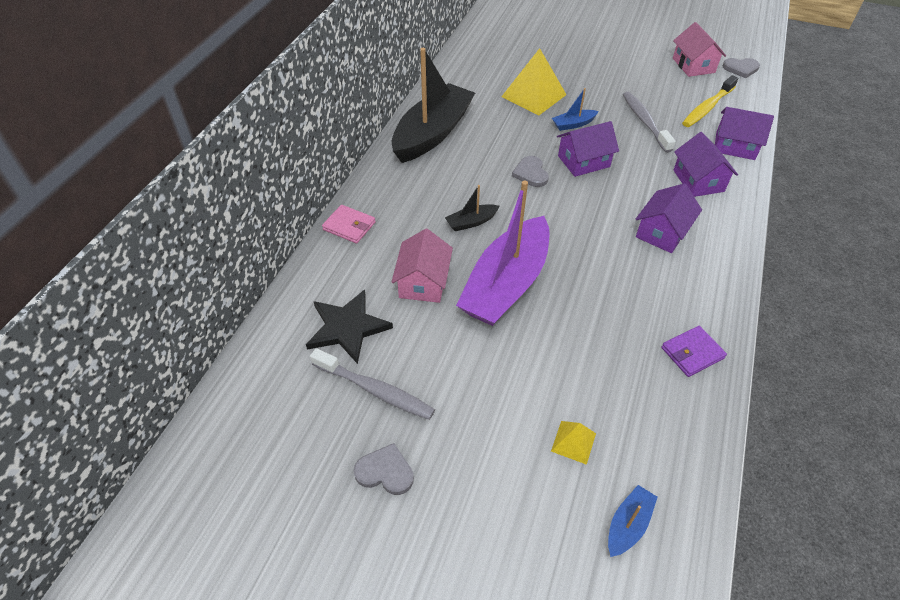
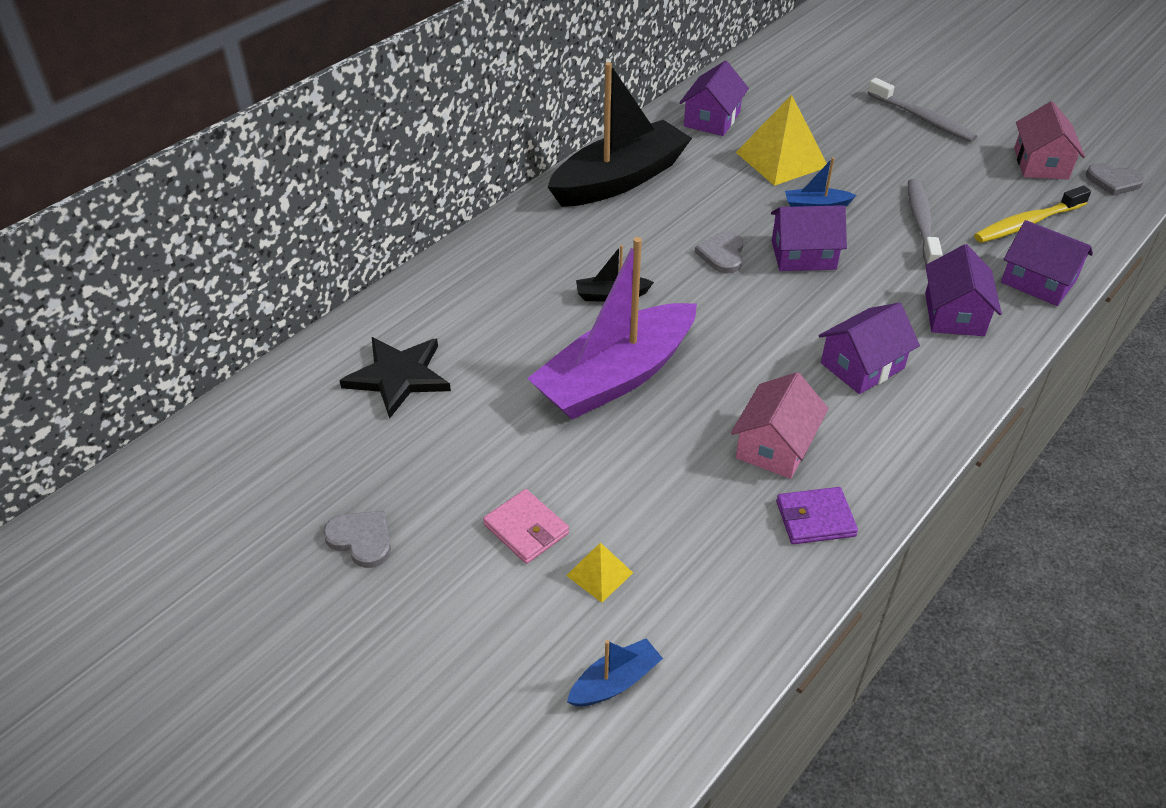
camera: 20 degrees right, 5 degrees down
grey toothbrush [310,348,435,420] -> grey toothbrush moved to [868,78,977,142]
pink wallet [322,205,376,244] -> pink wallet moved to [483,489,569,564]
pink house [391,229,453,303] -> pink house moved to [731,372,829,479]
none -> purple house [679,61,749,136]

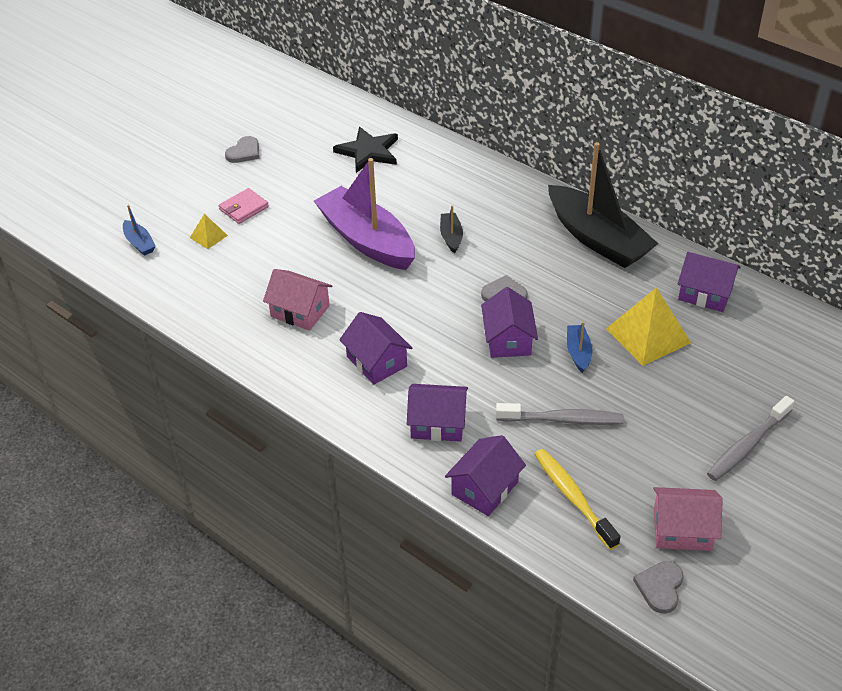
camera: 90 degrees right, 0 degrees up
purple wallet [776,487,858,544] -> none

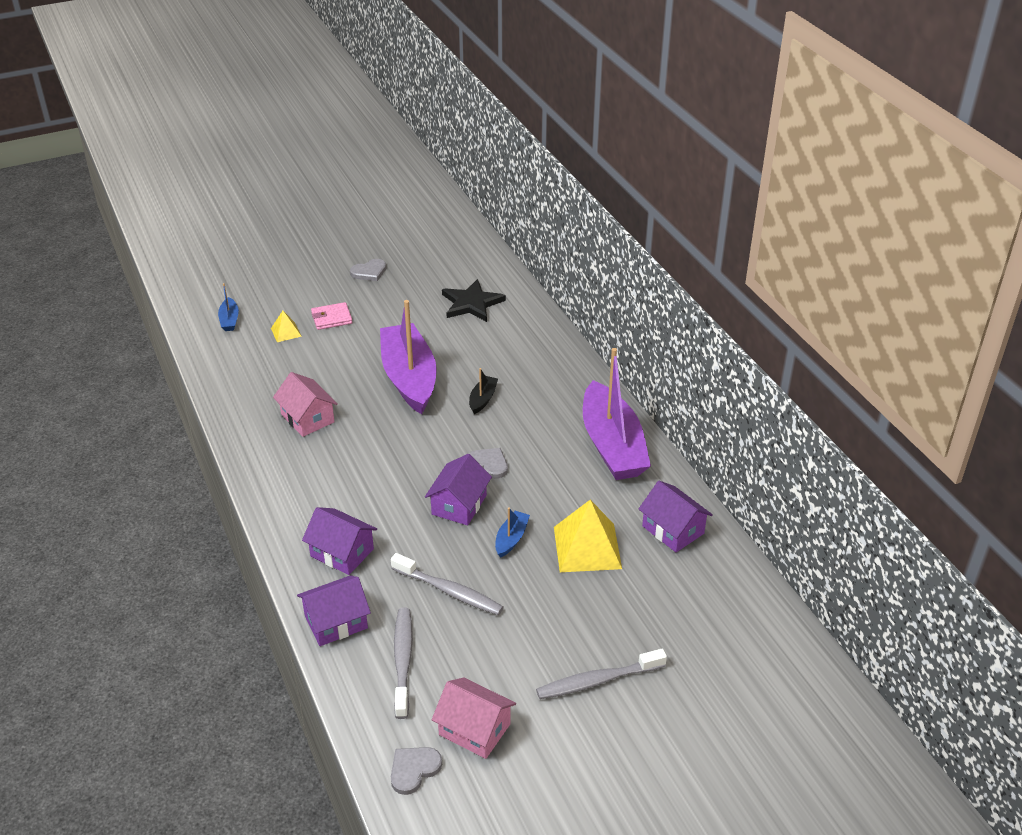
camera: 25 degrees right, 5 degrees down
purple house [339,312,412,385] -> none
yellow toothbrush [534,449,621,550] -> grey toothbrush [394,608,413,719]
black boat [548,142,658,268] -> purple boat [583,348,651,480]

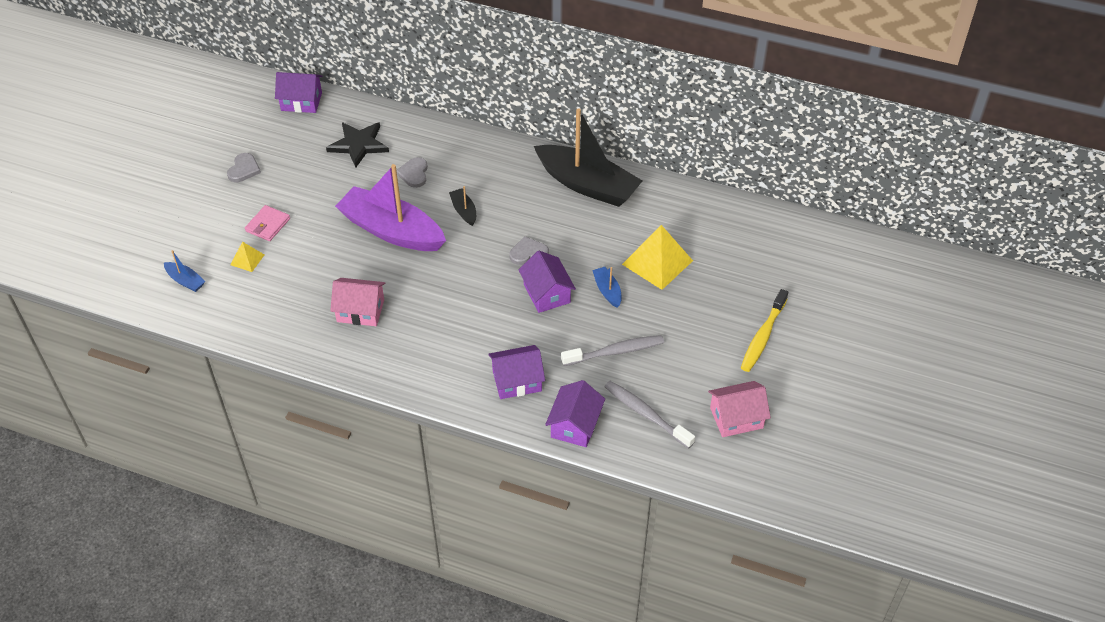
camera: 45 degrees left, 10 degrees up
grey heart [391,747,442,795] -> grey heart moved to [396,157,428,188]
grey toothbrush [536,649,667,699] -> yellow toothbrush [741,289,788,372]
purple boat [583,348,651,480] -> black boat [534,108,642,207]
purple house [639,481,713,552] -> purple house moved to [275,72,322,113]

